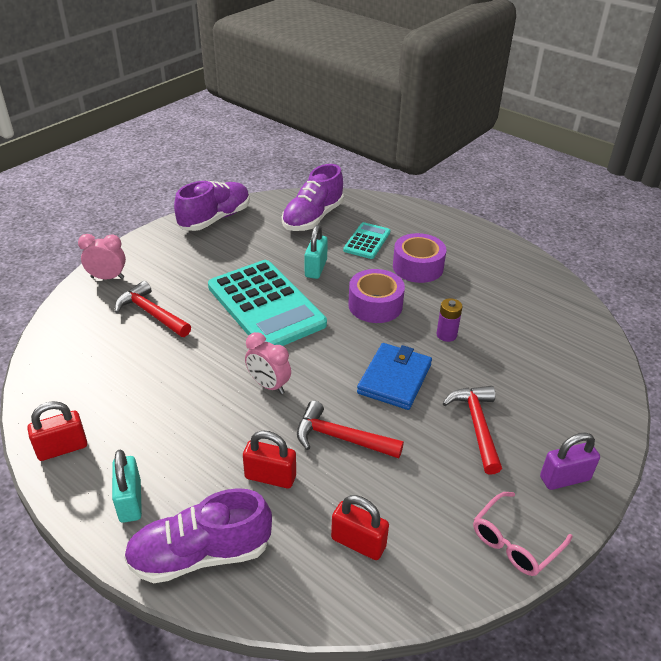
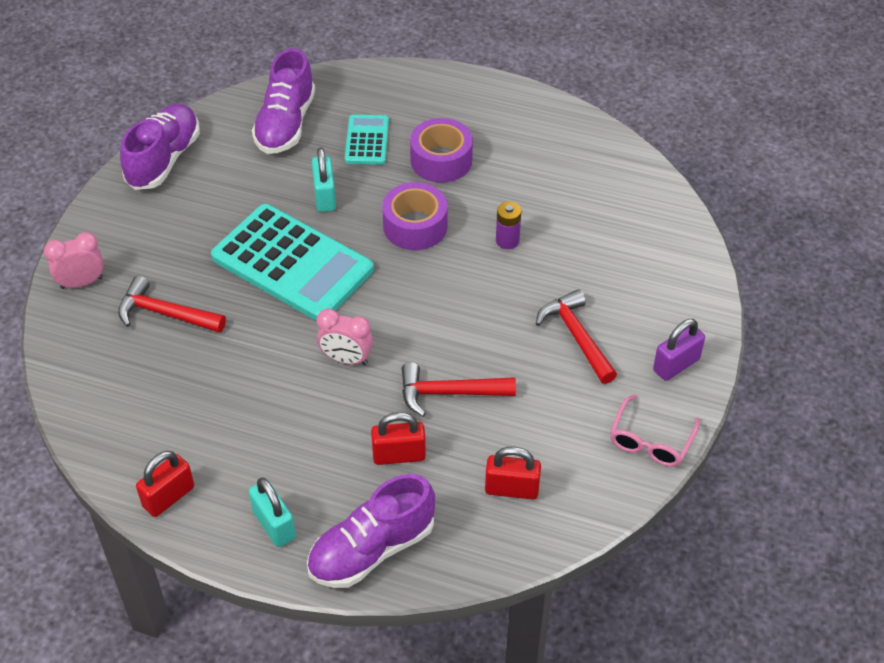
camera: 20 degrees left, 10 degrees up
blue wallet [357,343,432,410] -> none

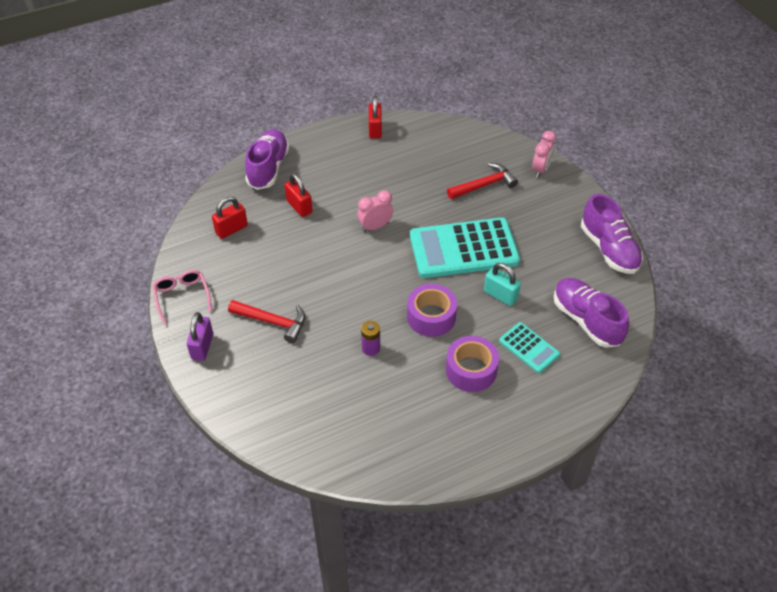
camera: 135 degrees right, 0 degrees up
turquoise padlock [249,478,296,547] -> none
red padlock [371,412,426,465] -> red padlock turned 75 degrees counterclockwise [285,173,312,217]
red hammer [402,362,516,417] -> none

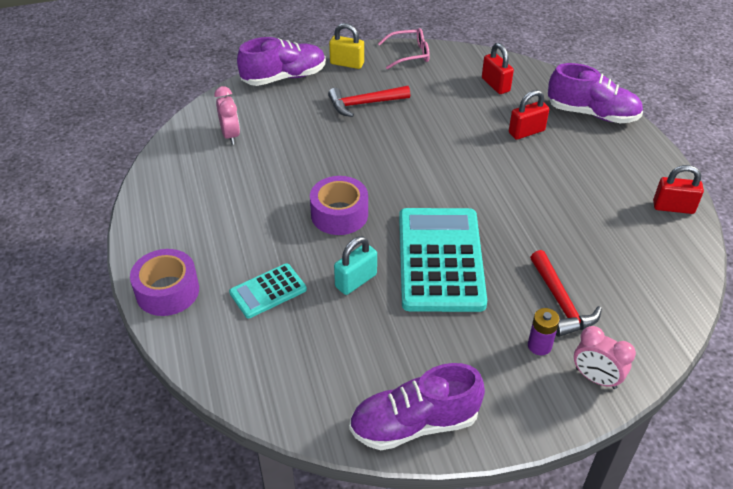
camera: 100 degrees right, 5 degrees down
purple padlock [187,312,213,361] -> yellow padlock [329,23,364,69]
red hammer [228,300,305,343] -> red hammer turned 45 degrees clockwise [328,86,410,117]
pink clock [357,190,393,232] -> pink clock moved to [214,86,240,145]
purple battery [361,321,380,356] -> purple battery moved to [528,308,560,355]
purple tape [446,336,499,392] -> purple tape moved to [130,249,199,316]
purple shoe [554,278,629,348] -> purple shoe moved to [237,37,326,86]

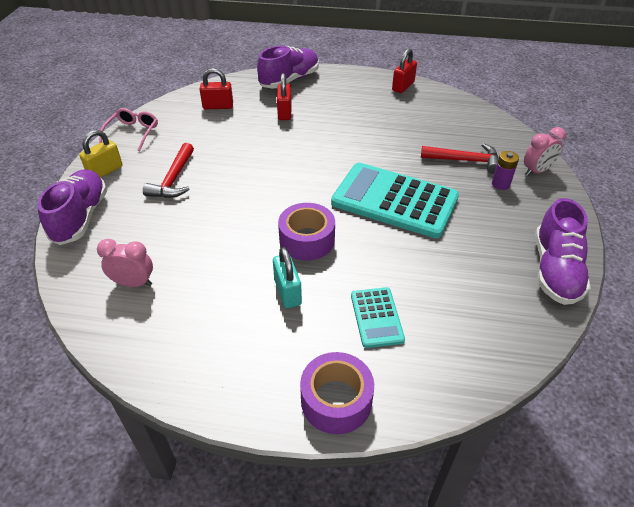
camera: 65 degrees left, 0 degrees up
turquoise padlock [334,236,377,295] -> turquoise padlock moved to [273,247,302,308]

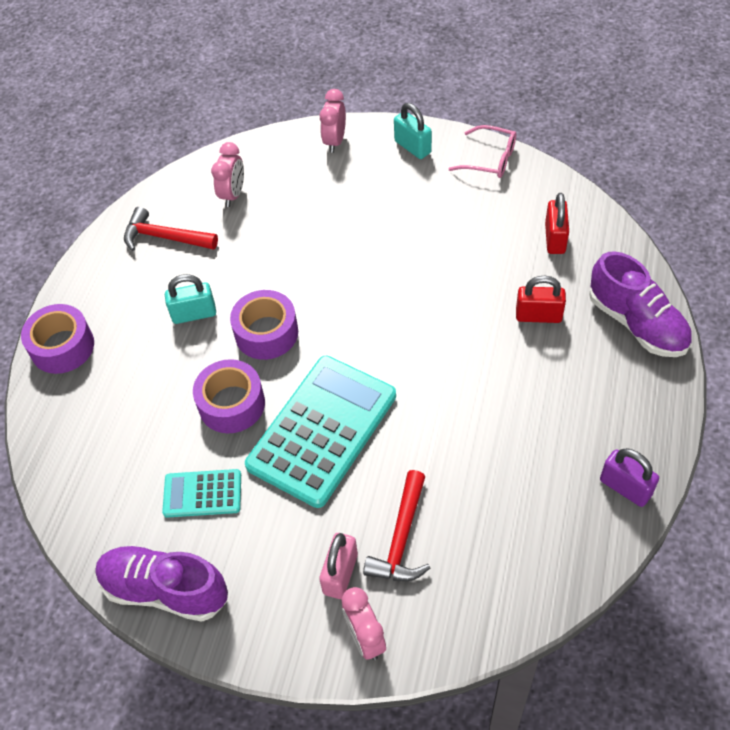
camera: 100 degrees right, 10 degrees up
purple shoe [37,169,107,245] -> pink clock [320,89,346,153]
yellow padlock [79,130,122,178] -> turquoise padlock [394,103,432,159]
red hammer [143,143,194,198] -> red hammer moved to [124,207,218,251]
turquoise calculator [351,287,405,348] -> turquoise calculator moved to [162,469,241,518]
red padlock [392,48,417,93] -> purple padlock [600,448,659,507]
purple battery [492,151,519,190] -> pink padlock [319,533,358,599]
none -> purple tape [193,359,265,433]

